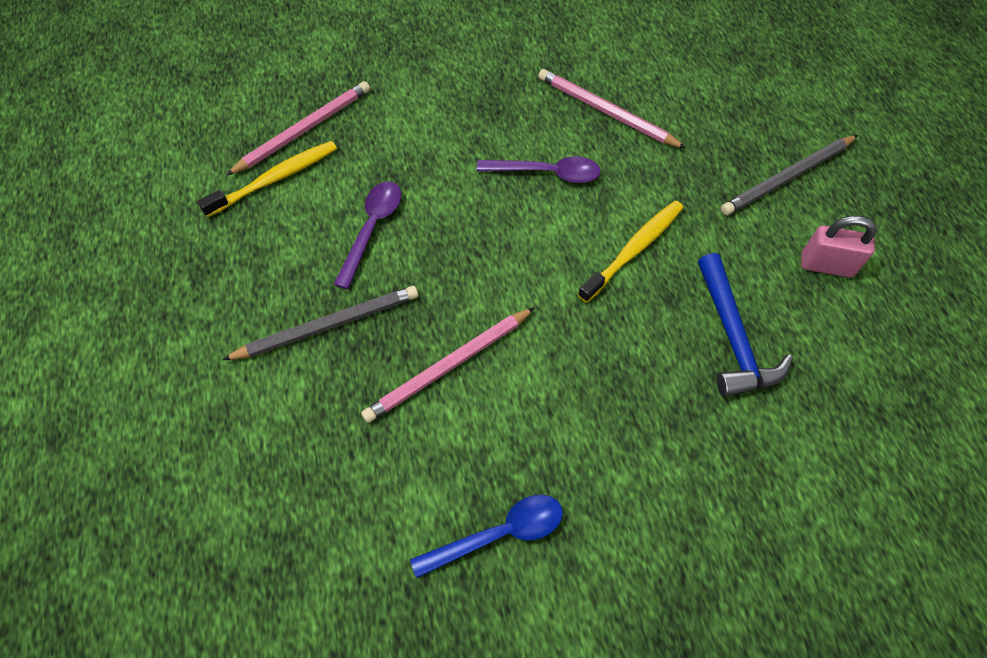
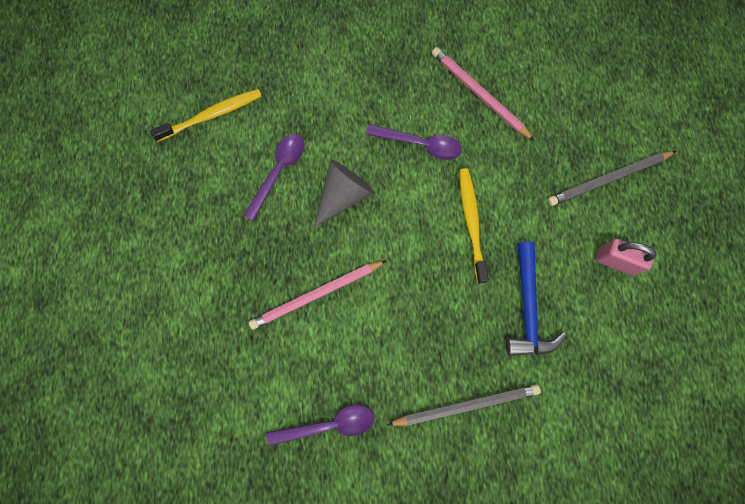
camera: 10 degrees right, 15 degrees up
grey pencil [222,286,418,360] -> grey pencil moved to [387,384,541,426]
pink pencil [226,81,370,176] -> none
blue spoon [410,495,563,578] -> purple spoon [266,405,374,446]
yellow toothbrush [578,200,684,303] -> yellow toothbrush turned 60 degrees counterclockwise [459,168,489,283]
none -> grey cone [314,159,374,228]

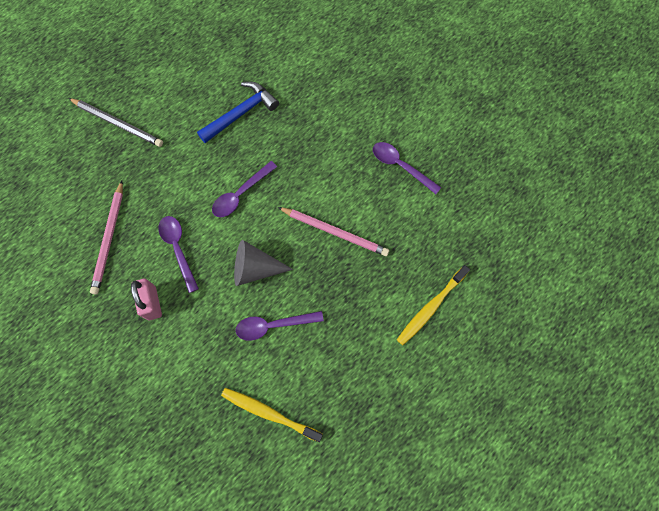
camera: 130 degrees left, 5 degrees down
grey pencil [387,384,541,426] -> none
yellow toothbrush [459,168,489,283] -> yellow toothbrush moved to [397,265,470,345]
pink padlock [596,239,657,275] -> pink padlock moved to [131,279,162,320]
none -> purple spoon [212,161,277,217]

